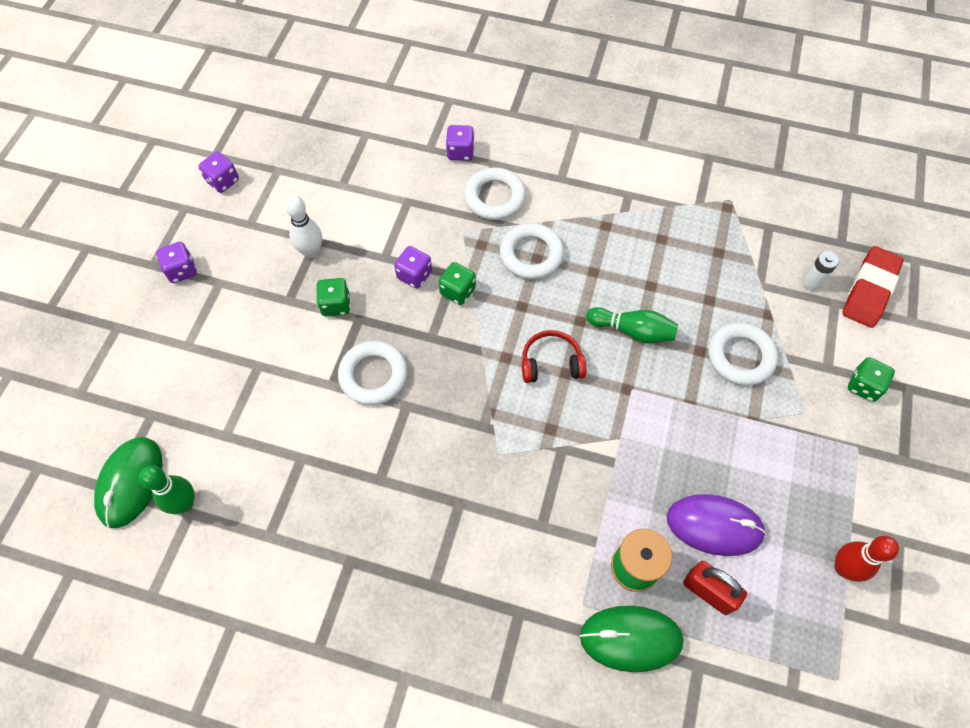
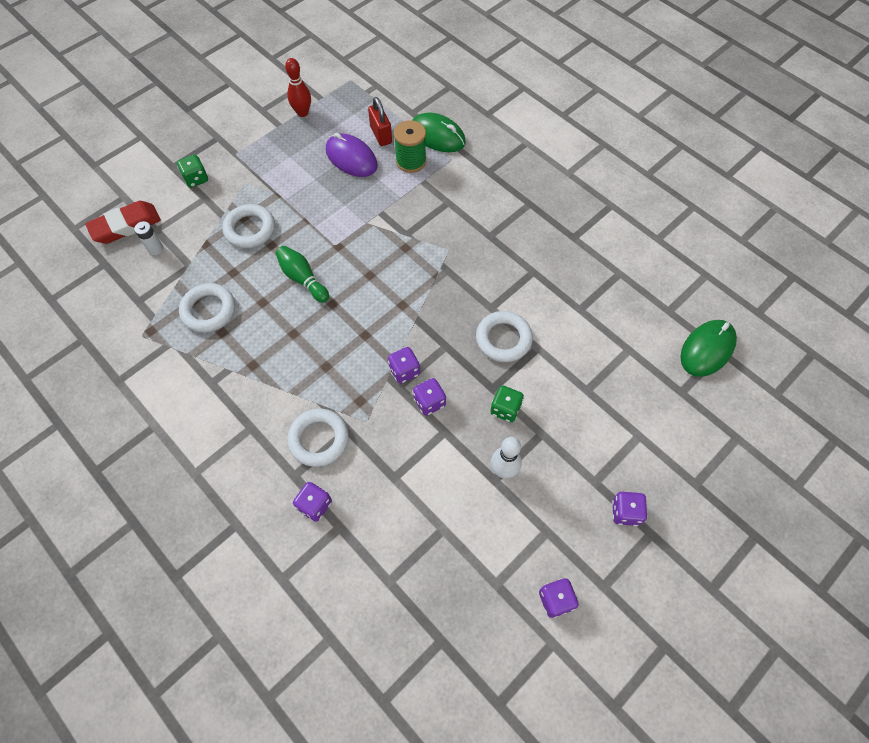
camera: 150 degrees left, 0 degrees up
green bowling pin [139,465,195,514] -> none
green dice [439,262,476,305] -> purple dice [388,347,420,384]
white ring [500,223,564,279] -> white ring moved to [179,283,235,333]
red headphones [522,330,586,383] -> none

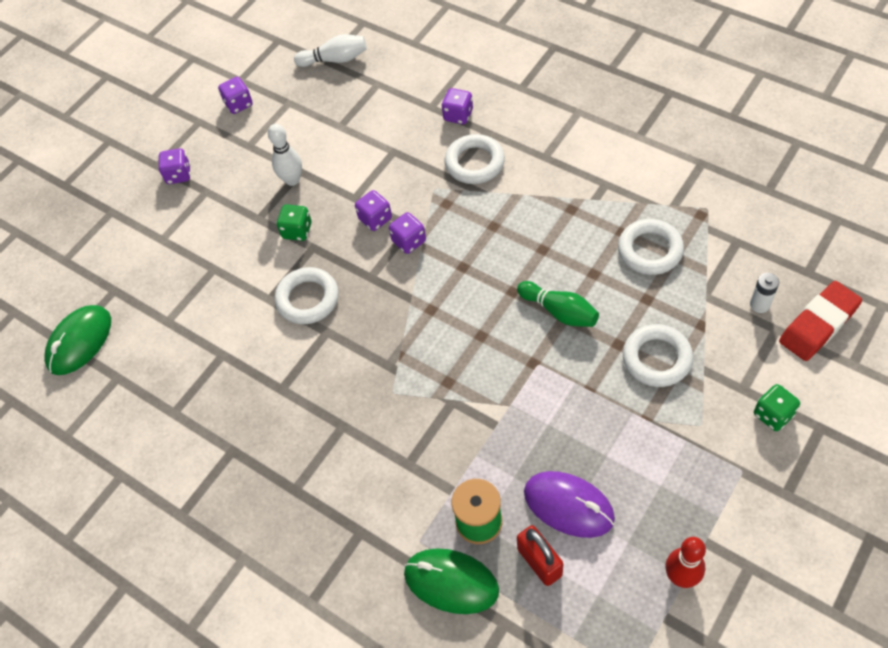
camera: 175 degrees right, 5 degrees down
none -> white bowling pin [294,34,367,67]

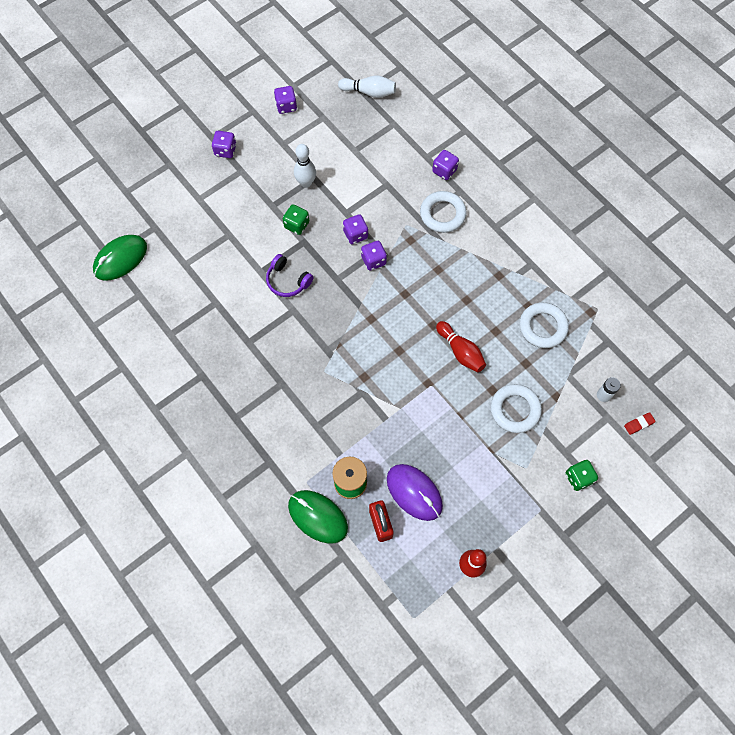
camera: 10 degrees right, 10 degrees up
white ring [274,267,339,324] -> purple headphones [266,254,313,297]
green bowling pin [517,281,599,327] -> red bowling pin [436,321,486,372]
red eraser [779,281,862,361] -> red eraser [624,412,656,435], size x0.45

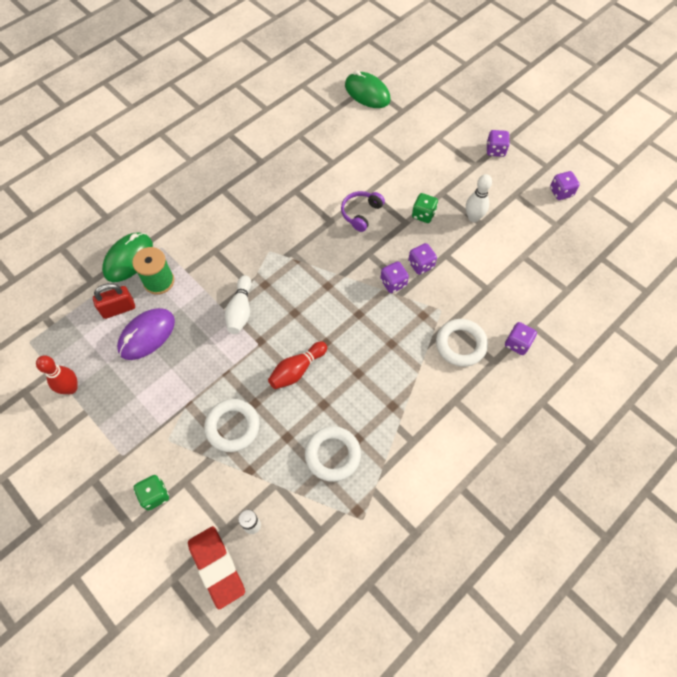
camera: 85 degrees right, 5 degrees down
white bowling pin [338,75,396,98] -> white bowling pin moved to [225,275,252,334]
red eraser [624,412,656,435] -> red eraser [188,526,245,610], size x2.25

